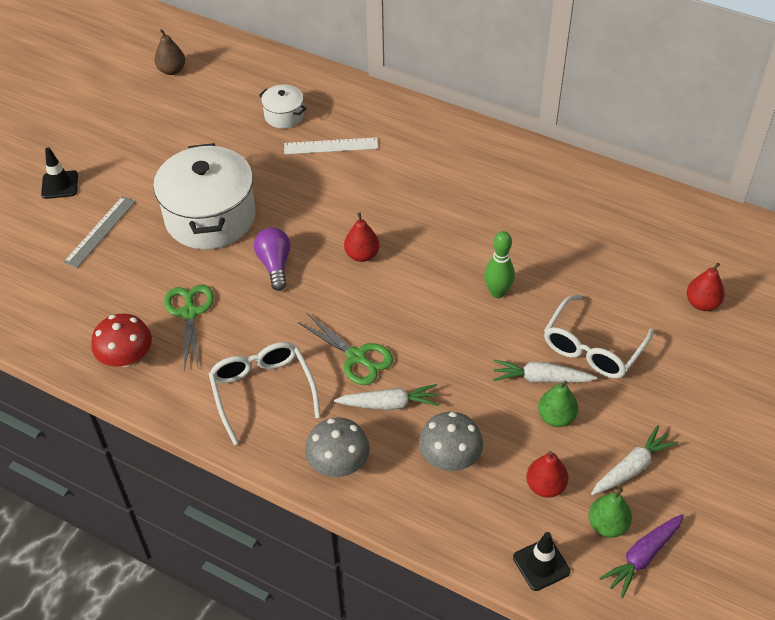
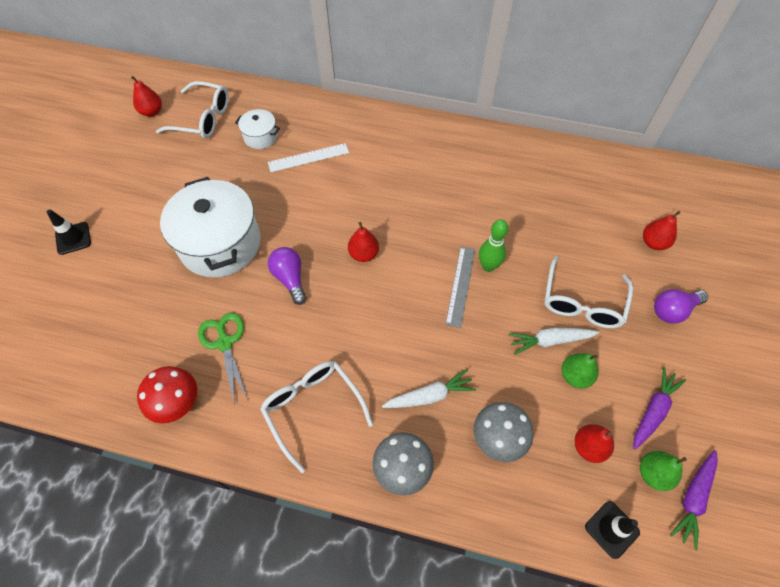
camera: 15 degrees left, 10 degrees up
grey ruler [64,196,136,268] -> grey ruler moved to [445,246,475,328]
brown pear [154,29,185,75] -> red pear [131,76,162,117]
green scissors [297,313,393,385] -> none
white carrot [591,425,678,495] -> purple carrot [633,367,686,449]
none -> white glasses [156,81,229,139]
none -> purple light bulb [654,289,708,324]

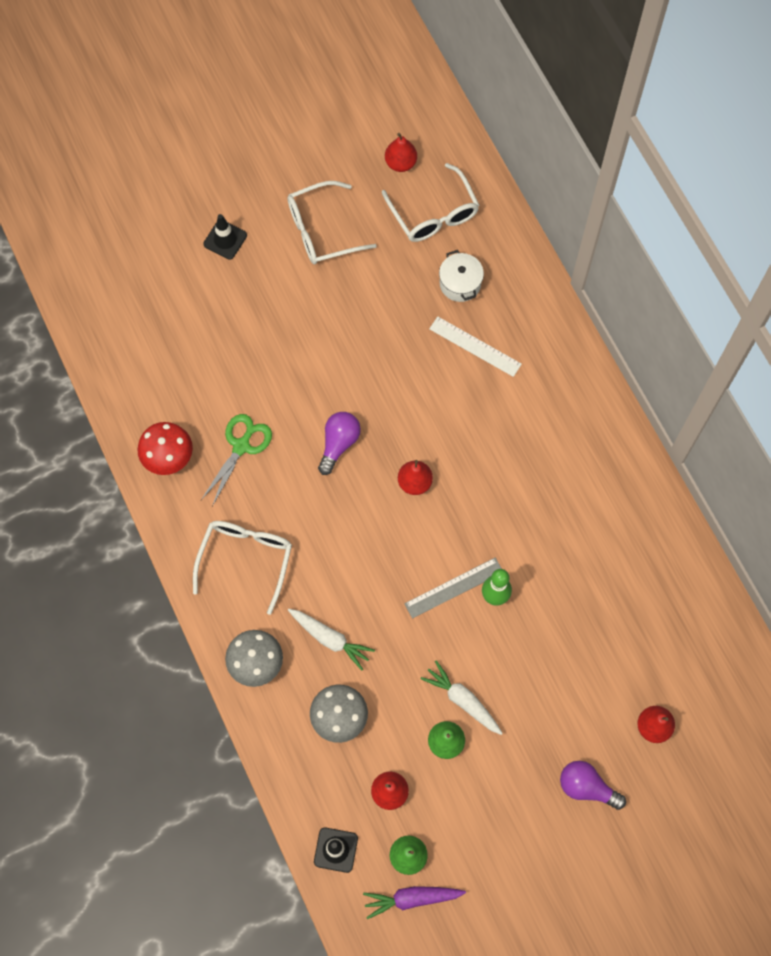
camera: 50 degrees right, 10 degrees up
white pot [160,177,260,278] -> none
white glasses [545,255,633,328] -> white glasses moved to [287,181,377,264]
purple carrot [633,367,686,449] -> none

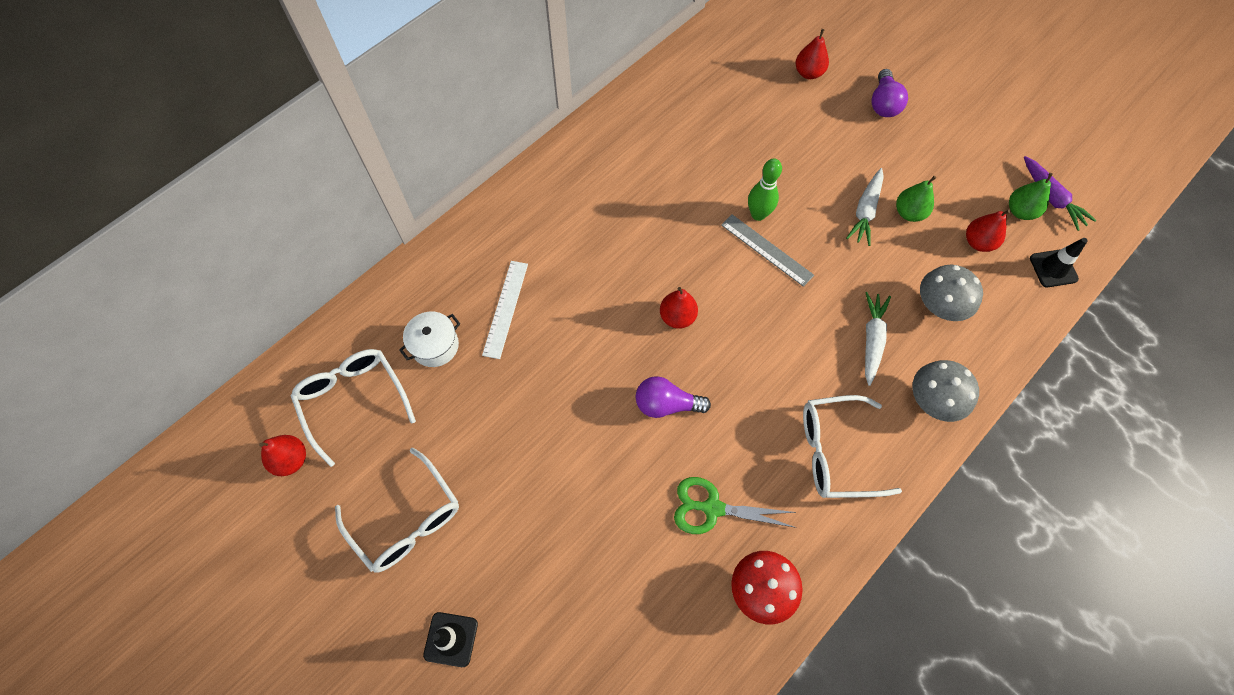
camera: 110 degrees left, 5 degrees down
white glasses [382,163,480,242] -> white glasses turned 75 degrees counterclockwise [291,349,416,467]

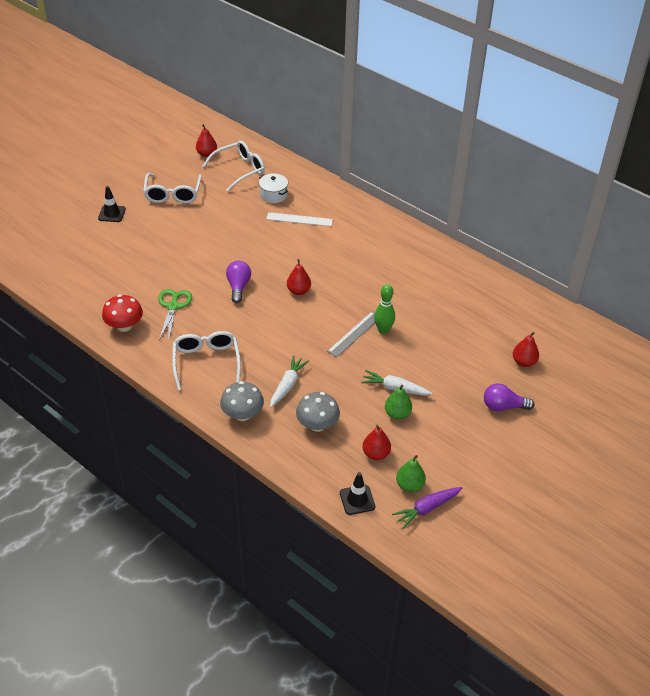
camera: 85 degrees right, 20 degrees down
white glasses [335,448,459,572] -> white glasses turned 45 degrees counterclockwise [143,173,202,204]
white carrot [865,292,891,386] -> white carrot turned 75 degrees counterclockwise [270,355,309,407]

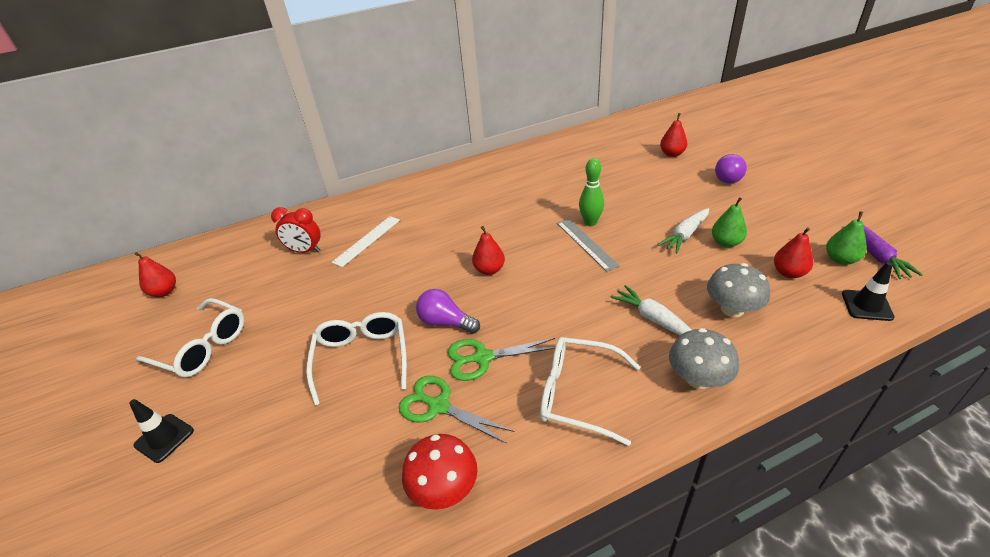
camera: 60 degrees left, 5 degrees down
white glasses [203,140,265,192] -> white glasses moved to [306,312,407,406]
white pot [259,173,288,203] -> red clock [271,207,320,253]
none -> green scissors [447,338,555,381]

